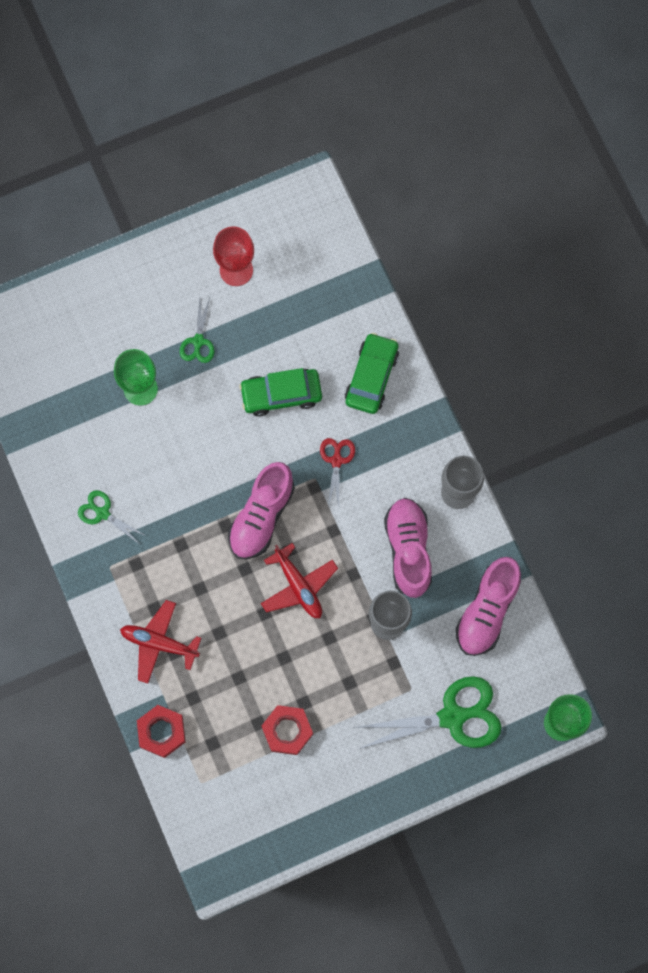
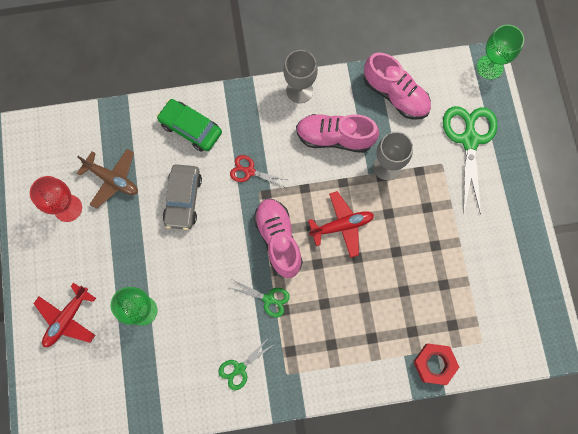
camera: 75 degrees left, 0 degrees up
red plane [120,600,201,684] -> red plane moved to [33,283,96,347]
green scissors [180,297,214,363] -> green scissors moved to [230,280,290,317]
pink shoe [228,462,295,559] -> pink shoe turned 150 degrees counterclockwise [253,199,303,278]
green car [239,368,322,417] -> grey car [163,164,202,230]
red nut [262,705,313,755] -> none
none -> brown plane [77,149,138,209]

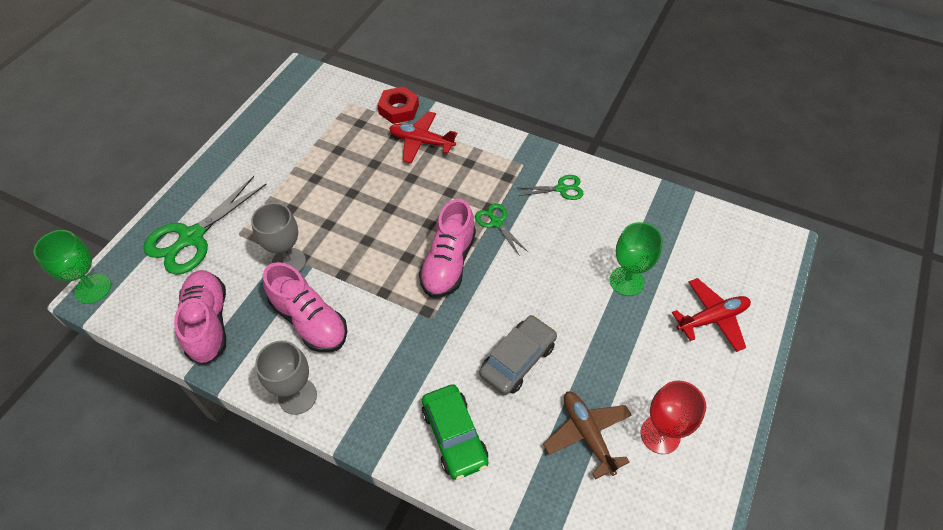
camera: 145 degrees left, 20 degrees down
red scissors [230,155,287,188] -> none
red plane [308,191,374,258] -> red plane moved to [389,111,457,163]

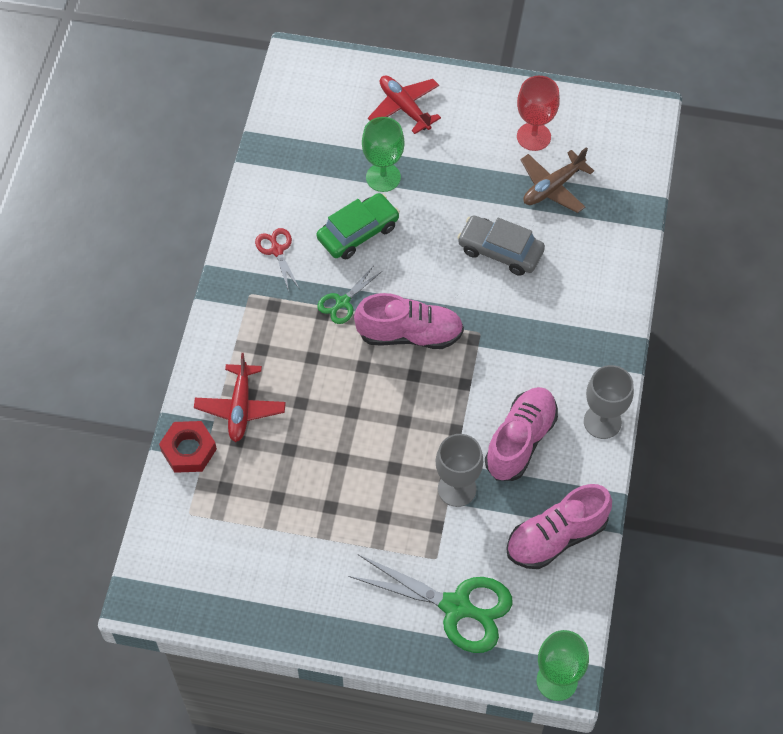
camera: 105 degrees left, 5 degrees up
green car [422,384,488,480] -> green car moved to [317,193,400,259]
green scissors [517,175,584,200] -> red scissors [255,228,299,291]

